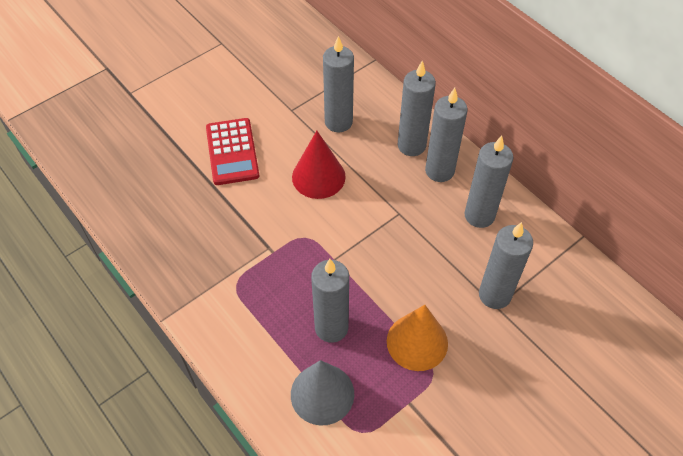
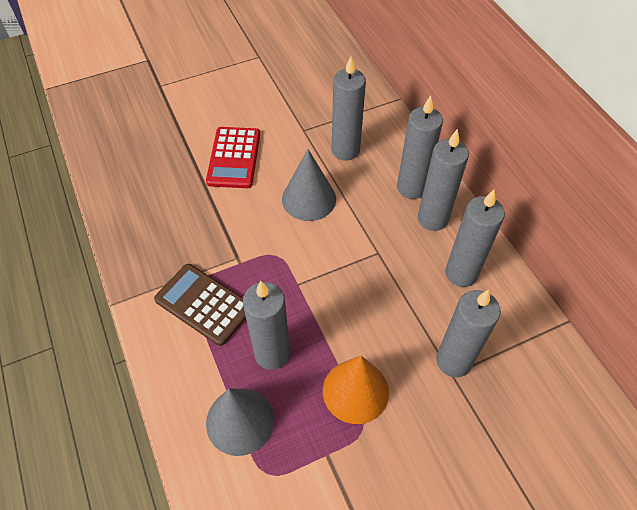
camera: 15 degrees right, 0 degrees up
red cone [292,131,346,199] -> grey cone [282,149,336,221]
none -> brown calculator [154,264,246,346]

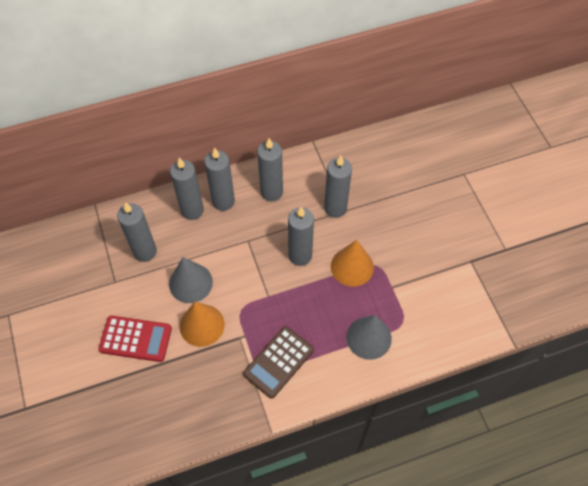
camera: 85 degrees left, 5 degrees up
grey candle [243,281,290,370] -> grey candle moved to [288,207,314,266]
none -> orange cone [180,302,225,347]

